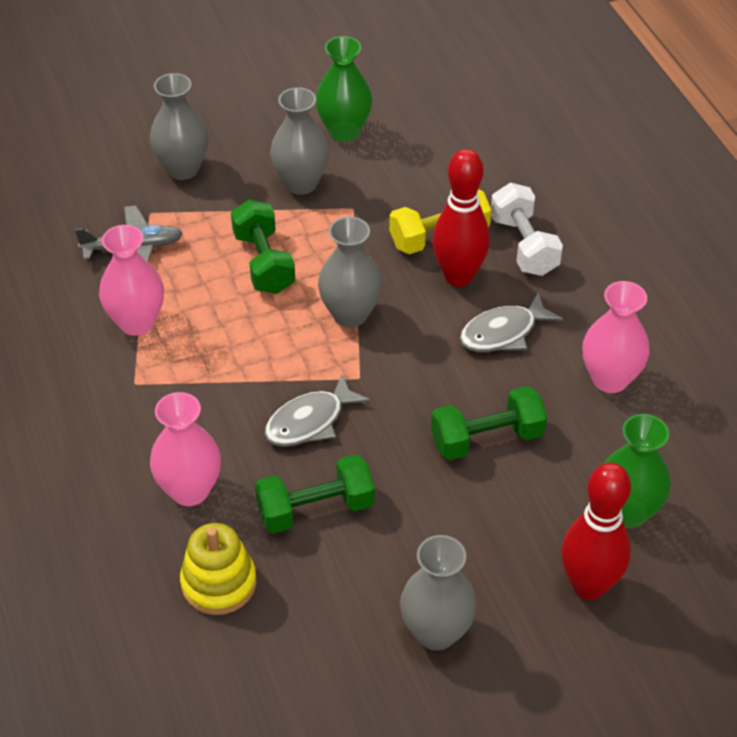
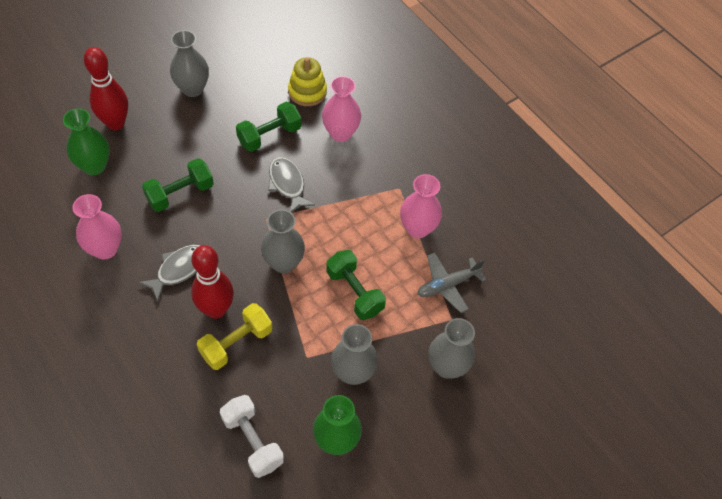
camera: 160 degrees right, 10 degrees up
grey fish [264,374,371,447] -> grey fish turned 60 degrees counterclockwise [268,157,315,213]
white dumbbell [491,183,563,276] -> white dumbbell moved to [220,395,284,478]

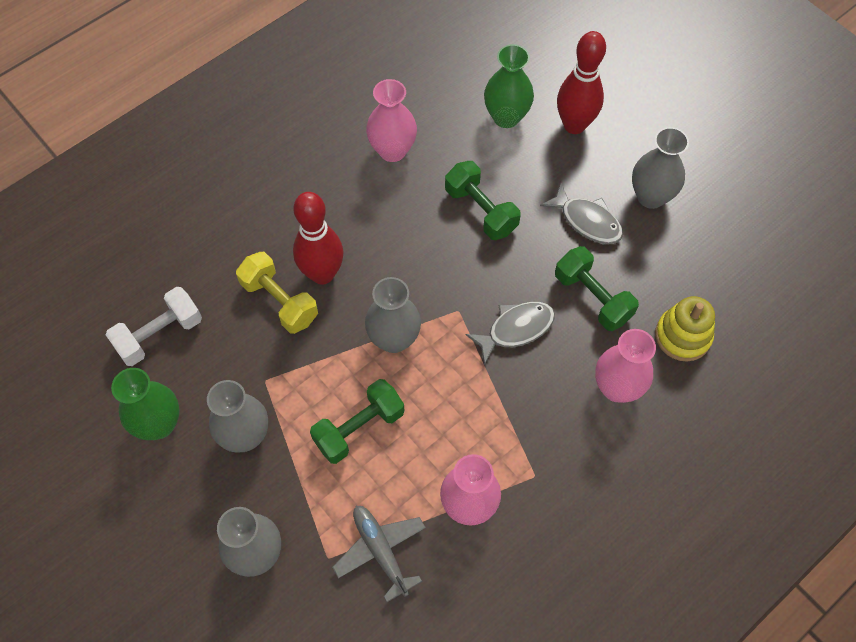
camera: 90 degrees right, 5 degrees up
grey fish [138,245,201,302] -> grey fish moved to [540,183,623,244]

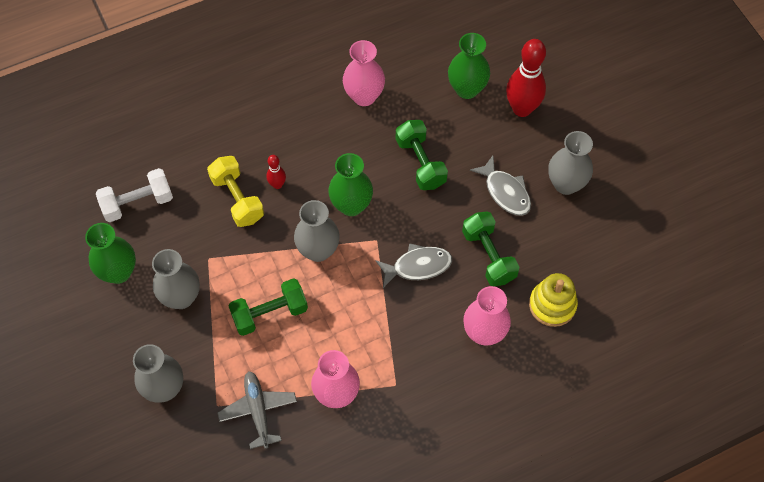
camera: 15 degrees right, 0 degrees up
red bowling pin [293,192,343,284] -> red bowling pin [266,155,286,189], size x0.48
none -> green vase [328,153,373,216]

